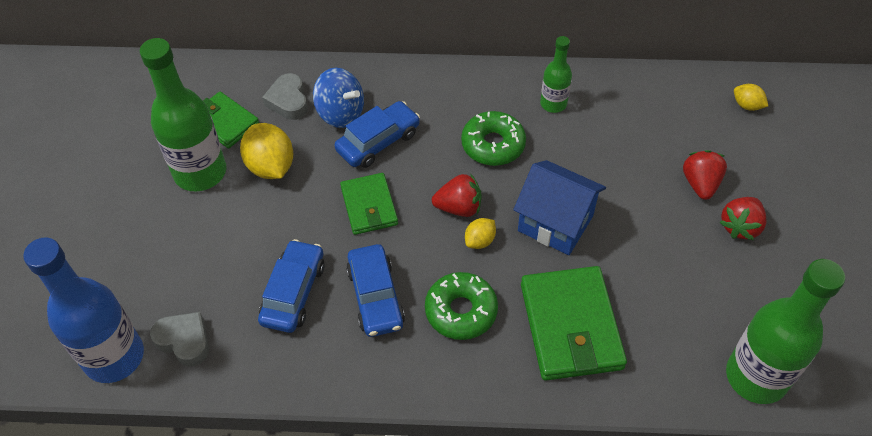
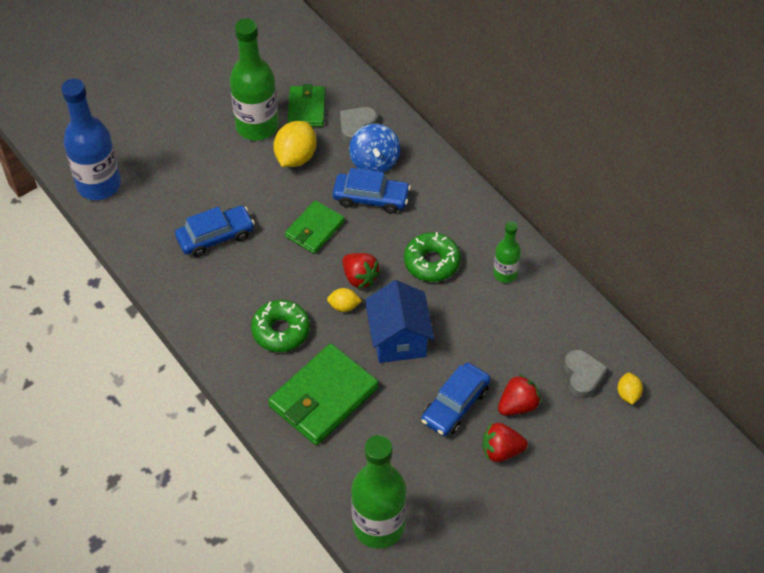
camera: 50 degrees right, 0 degrees up
grey heart [150,312,209,366] -> grey heart moved to [564,350,608,398]
blue car [346,244,405,337] -> blue car moved to [421,363,491,436]

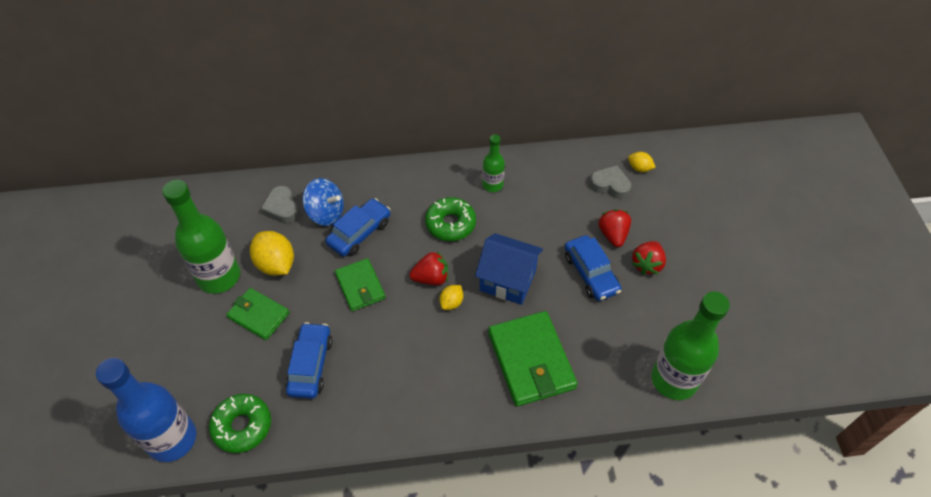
camera: 60 degrees left, 0 degrees up
green donut [251,300,310,352] -> green donut moved to [209,394,271,453]
green wallet [288,84,326,127] -> green wallet moved to [226,288,289,340]

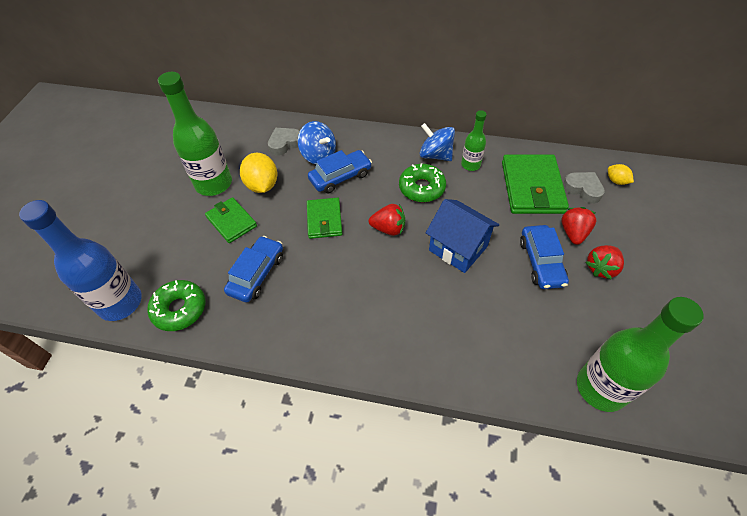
camera: 20 degrees right, 0 degrees up
grey heart [261,186,299,224] -> grey heart turned 60 degrees clockwise [268,128,300,156]
yellow lemon [440,285,463,310] -> none
green wallet [488,311,578,406] -> green wallet moved to [502,154,569,214]
none -> blue spinning top [419,123,455,161]

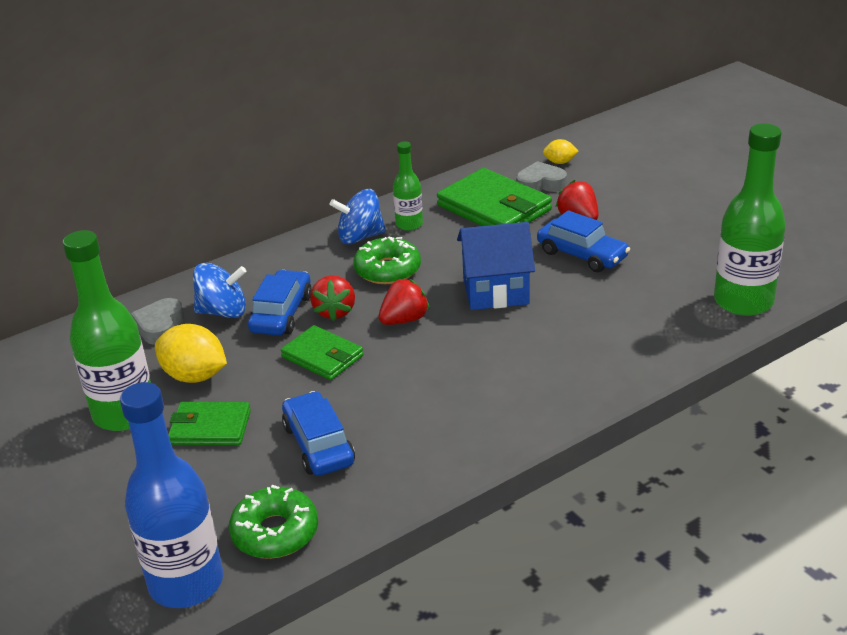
camera: 45 degrees left, 20 degrees down
red strawberry [585,245,624,279] -> red strawberry moved to [310,275,355,321]

